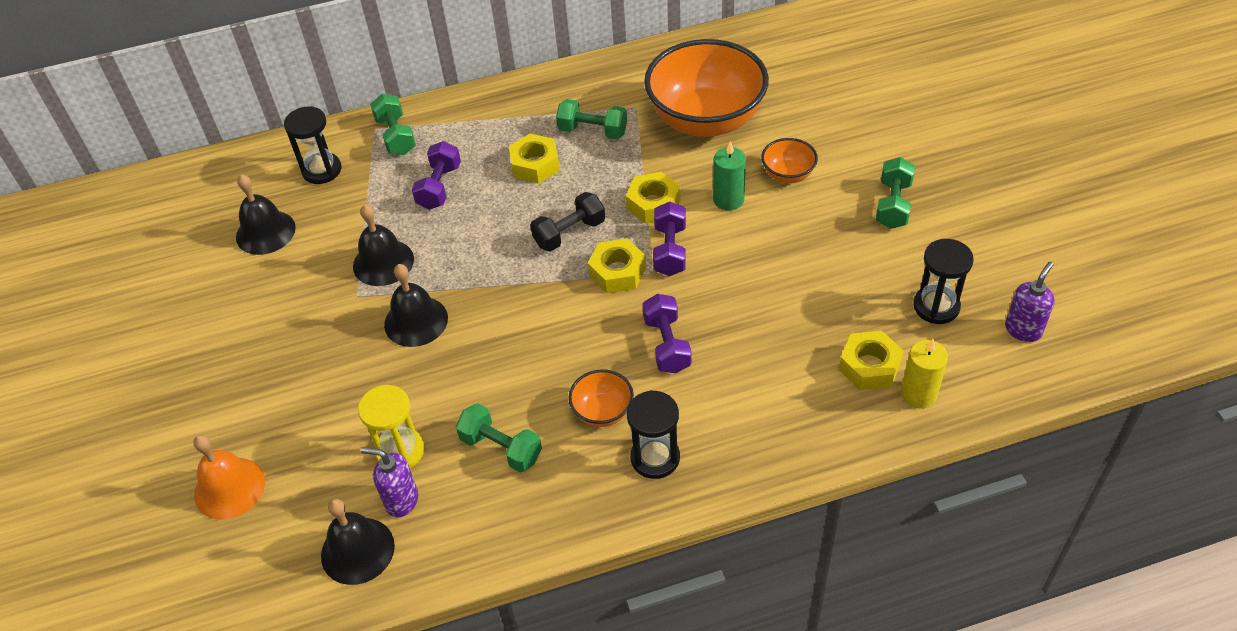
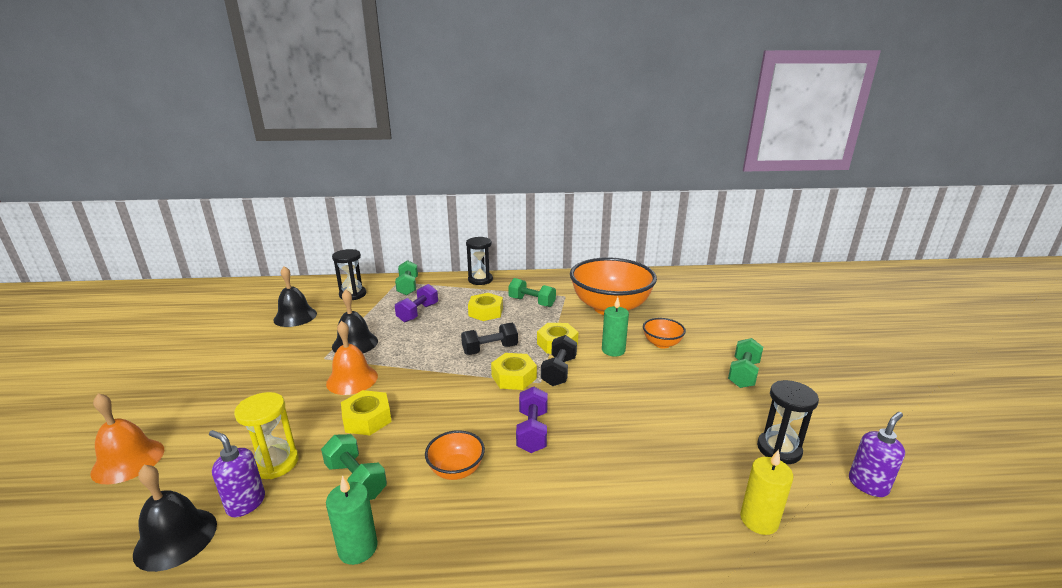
camera: 10 degrees right, 25 degrees down
black bell [384,264,448,347] -> orange bell [326,321,378,395]
black hourglass [627,390,680,479] -> black hourglass moved to [466,237,493,285]
purple dumbbell [653,202,686,276] -> black dumbbell [541,335,577,386]
yellow nut [839,331,904,390] -> yellow nut moved to [341,390,392,435]
none -> green candle [326,475,378,565]

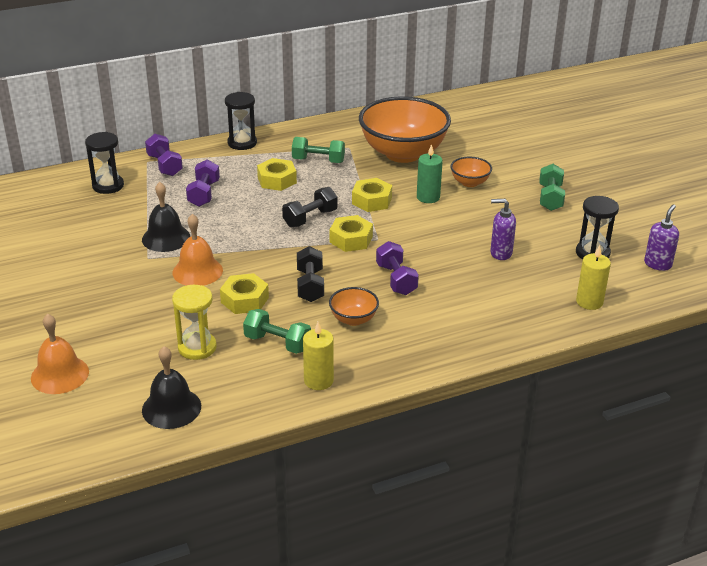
camera: 20 degrees left, 10 degrees up
purple soap dispenser [209,430,265,517] -> purple soap dispenser moved to [490,199,516,260]
black bell [273,266,317,327] -> none
green candle [326,475,378,565] -> yellow candle [303,322,334,390]
green dumbbell [395,260,418,296] -> purple dumbbell [145,134,183,176]
black dumbbell [541,335,577,386] -> black dumbbell moved to [297,246,324,302]

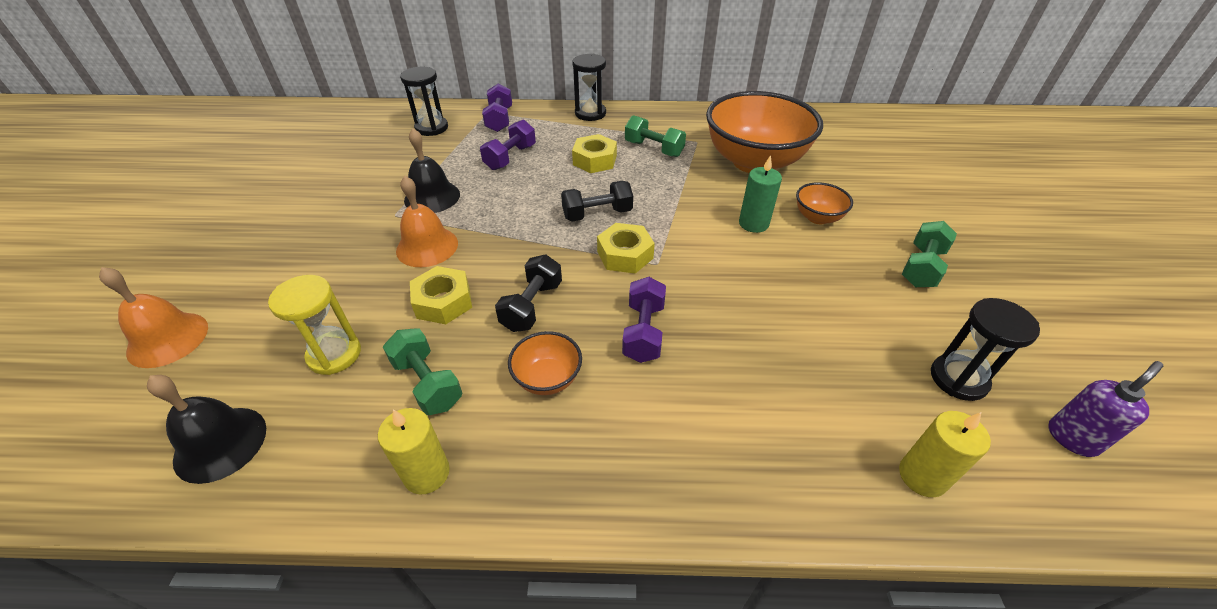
camera: 25 degrees right, 10 degrees up
yellow nut [352,178,392,212] -> none
purple soap dispenser [490,199,516,260] -> none

